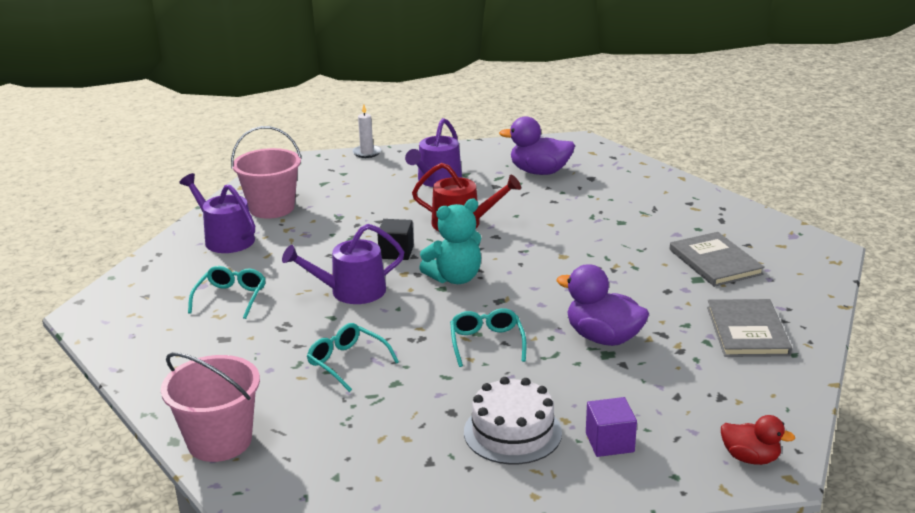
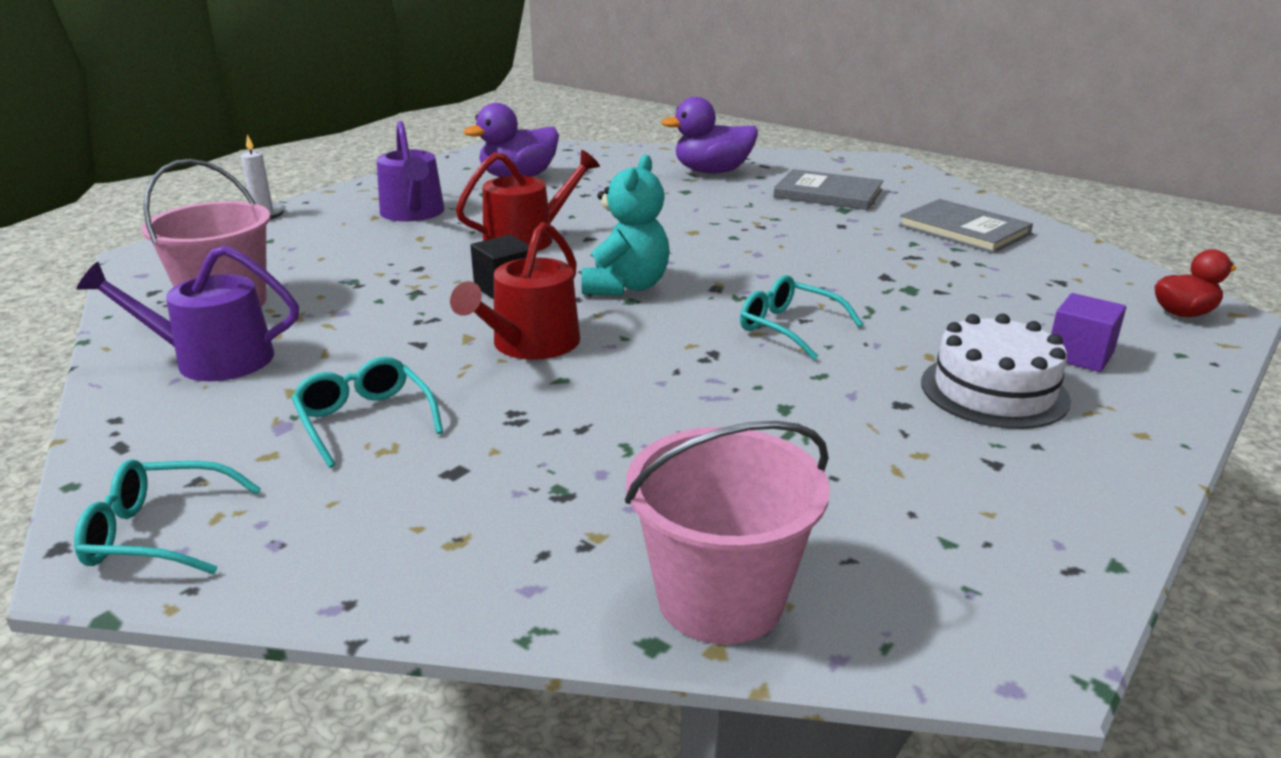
camera: 45 degrees left, 0 degrees up
purple watering can [282,224,404,304] -> red watering can [450,222,580,360]
turquoise glasses [307,323,399,392] -> turquoise glasses moved to [74,459,261,575]
purple duck [556,264,649,346] -> purple duck moved to [661,97,758,174]

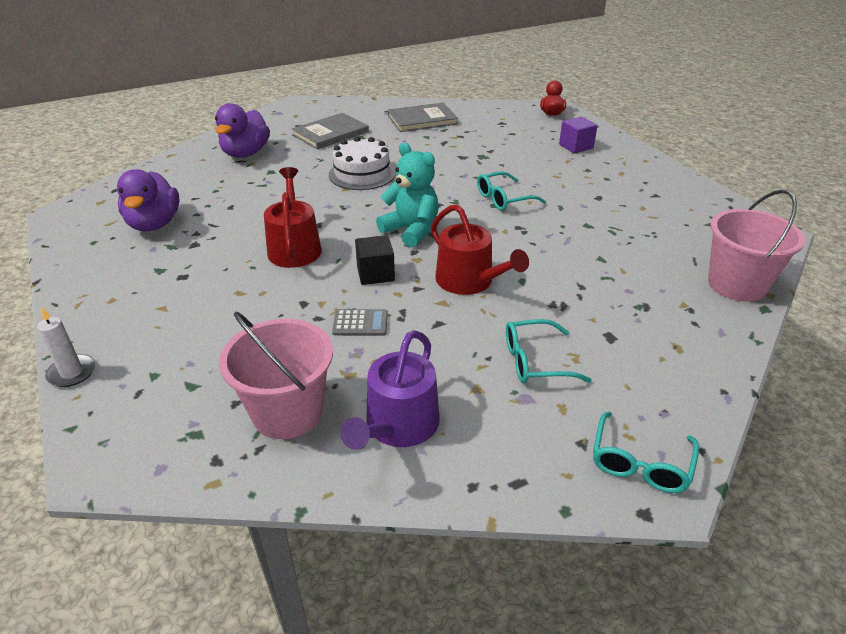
camera: 65 degrees left, 10 degrees up
purple watering can [377,121,445,221] -> none
white cake [921,314,1071,429] -> white cake moved to [329,137,396,190]
none -> grey calculator [332,309,388,336]

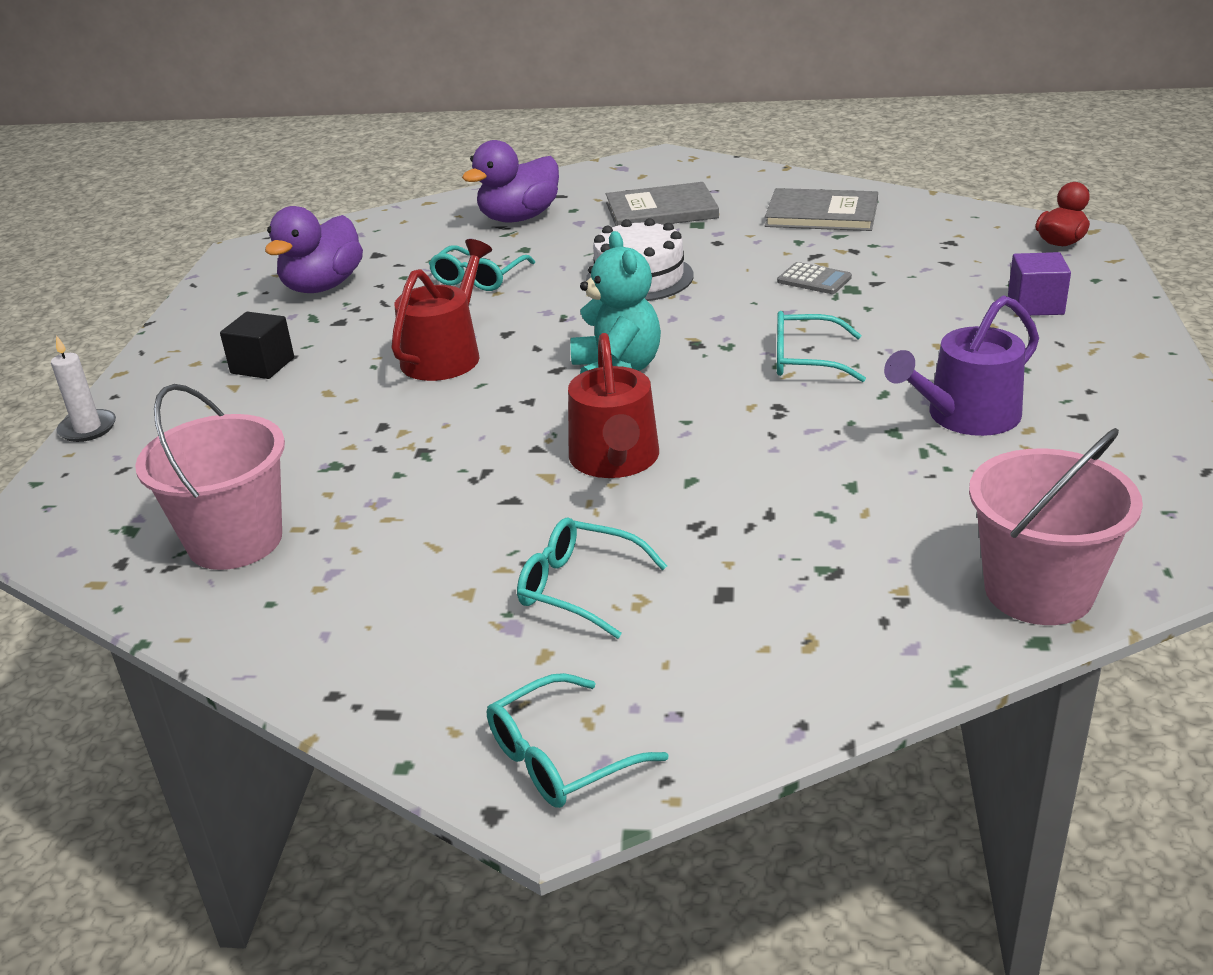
camera: 35 degrees right, 5 degrees down
grey calculator [332,309,388,336] -> grey calculator moved to [777,262,852,294]
purple watering can [340,330,440,450] -> purple watering can moved to [884,295,1039,436]
black cube [355,235,395,285] -> black cube moved to [220,312,294,379]
none -> turquoise glasses [429,245,535,291]

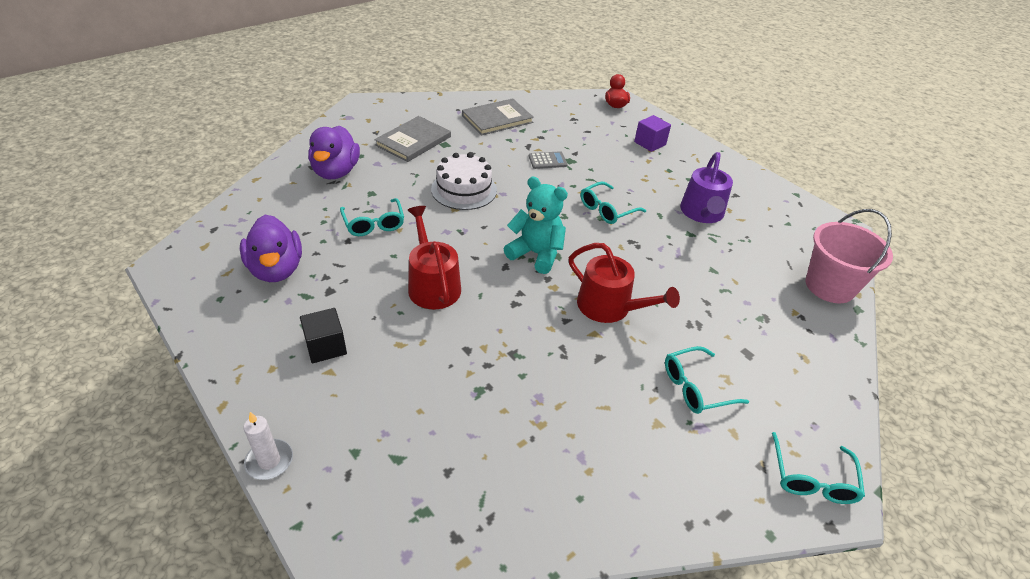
camera: 50 degrees left, 10 degrees up
pink bucket [135,384,285,570] -> none

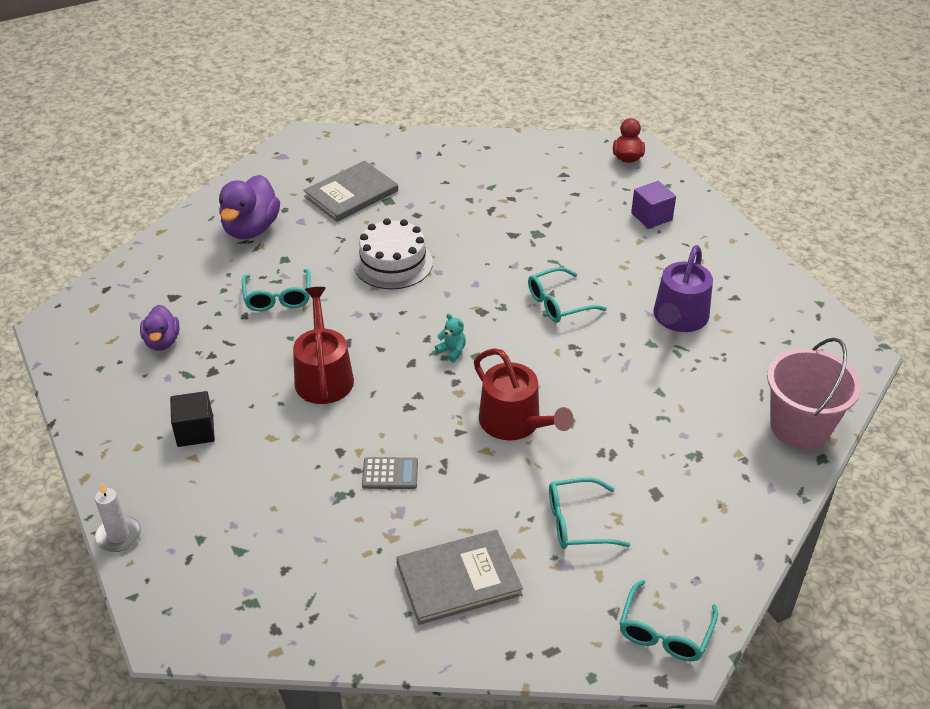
camera: 15 degrees right, 0 degrees up
purple duck [240,215,302,282] -> purple duck [140,305,179,351], size x0.61
grey book [462,98,534,136] -> grey book moved to [396,530,523,625]
turquoise teddy bear [504,177,568,274] -> turquoise teddy bear [435,313,466,362], size x0.45
grey calculator [529,151,567,169] -> grey calculator moved to [362,457,418,489]

